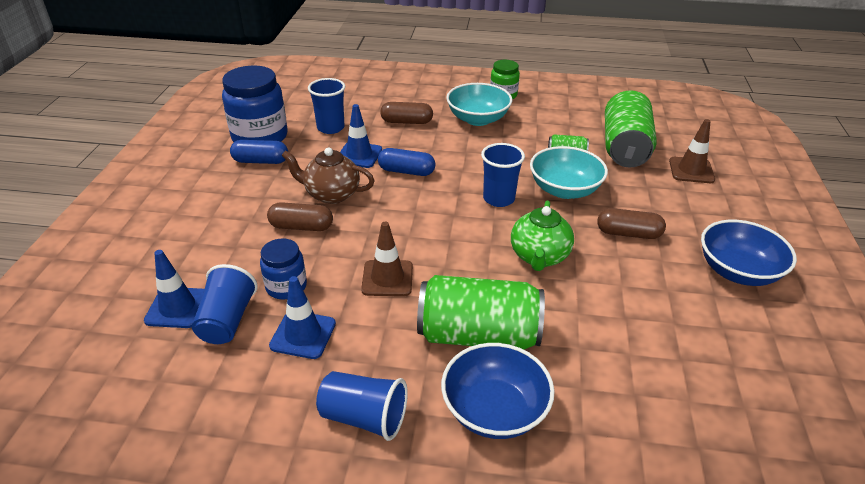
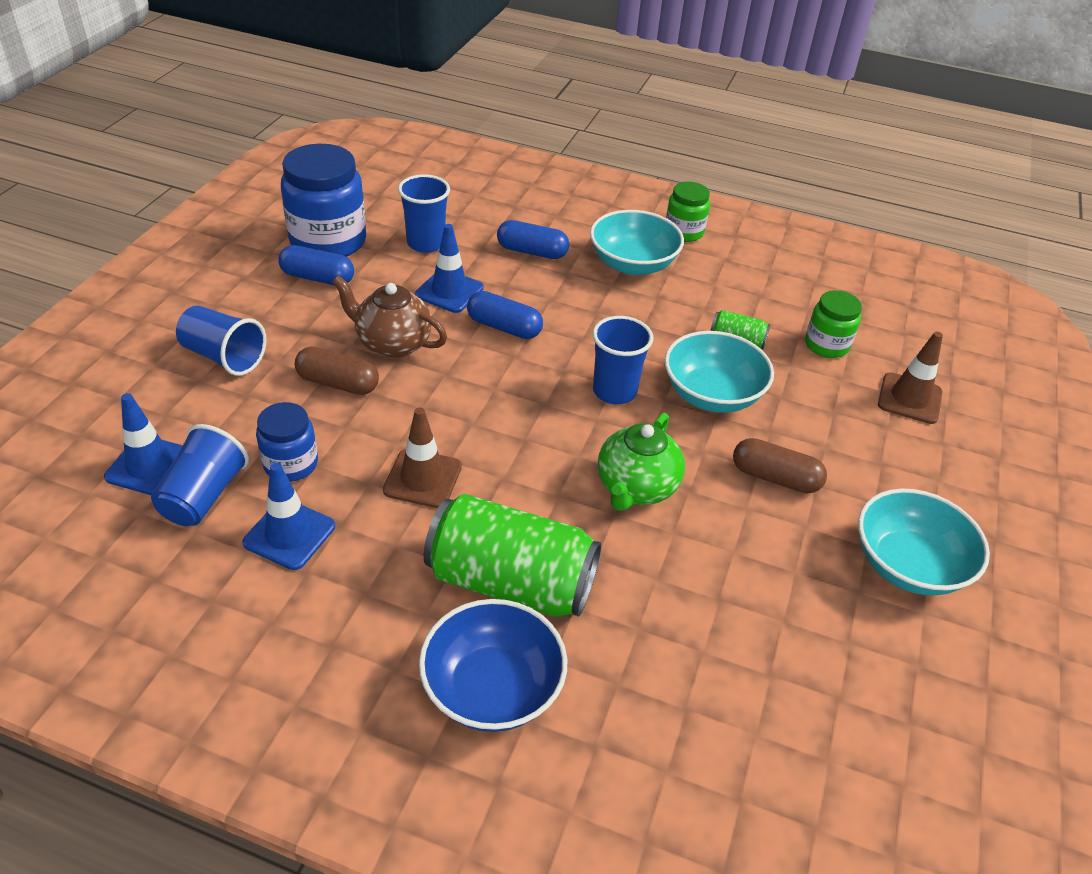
camera: 10 degrees right, 5 degrees up
blue cup [316,371,408,441] -> blue cup moved to [176,305,267,376]
brown capsule [380,102,433,124] -> blue capsule [497,220,569,259]
green can [605,90,657,168] -> green jar [805,290,862,358]
blue bowl [701,220,797,286] -> turquoise bowl [858,488,990,595]

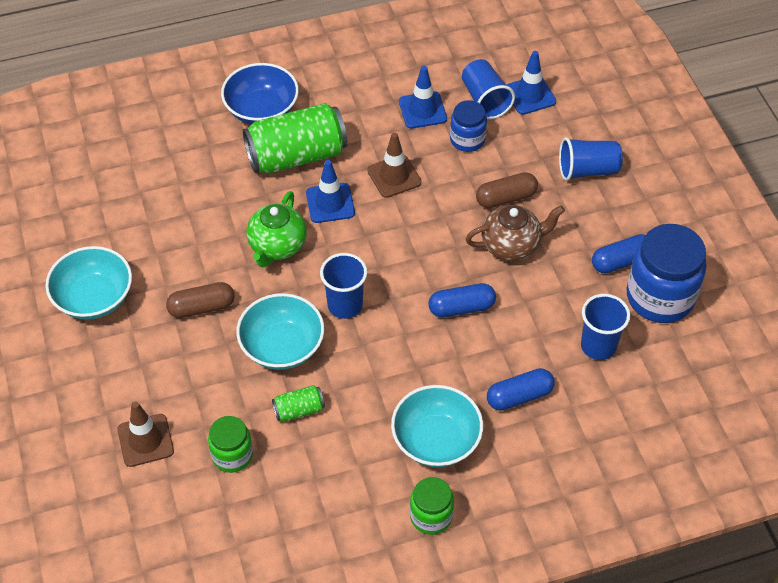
camera: 145 degrees right, 10 degrees up
blue traffic cone [415,224,484,313] -> blue traffic cone moved to [306,160,355,223]
green teapot [598,413,685,511] -> green teapot turned 150 degrees counterclockwise [247,191,307,267]

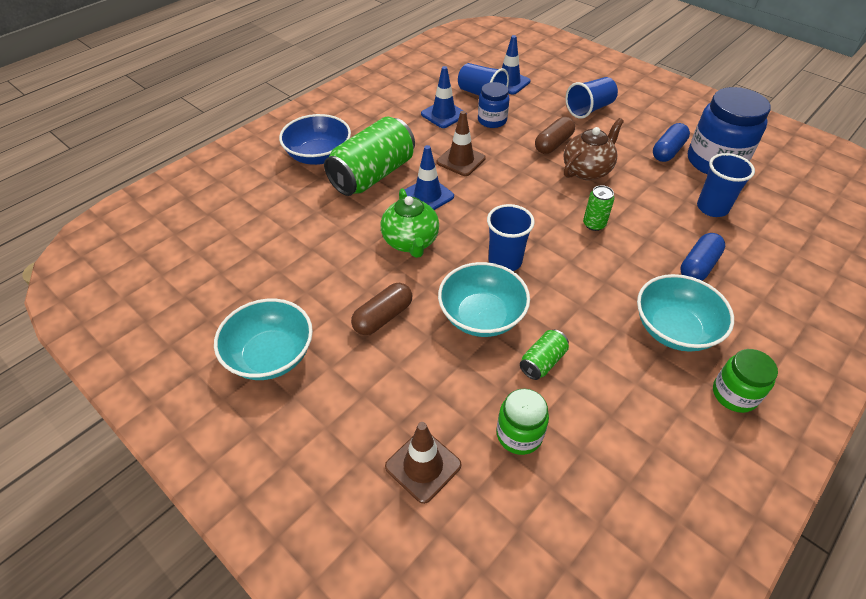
camera: 30 degrees left, 5 degrees down
blue capsule [428,283,496,317] -> green can [583,185,615,231]

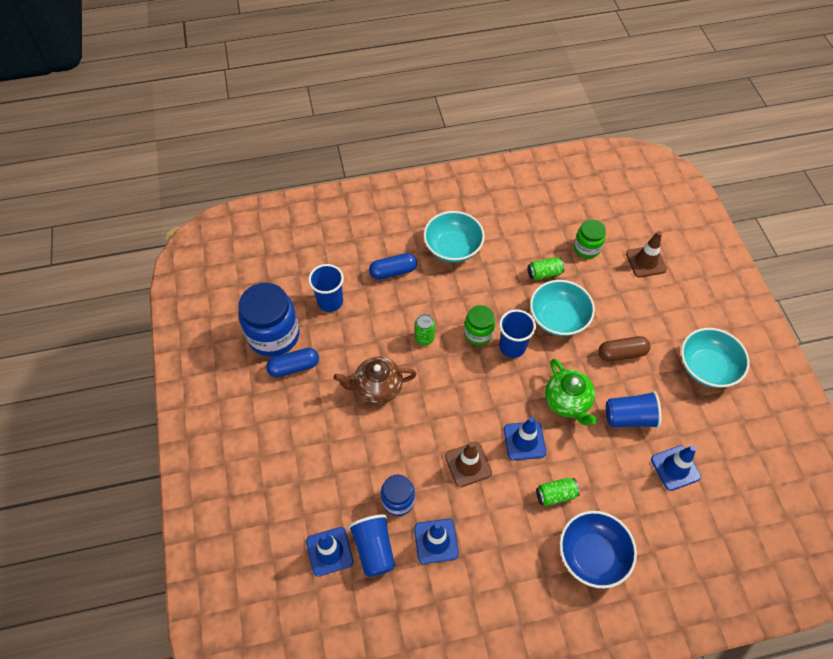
camera: 145 degrees left, 10 degrees up
green can [324,117,415,196] -> green can [536,478,580,507], size x0.45
green teapot [380,188,439,258] -> green teapot turned 135 degrees clockwise [545,359,597,425]
brown capsule [535,117,575,154] -> none
blue cup [566,77,618,119] -> blue cup moved to [606,391,661,429]
green jar [713,349,778,413] -> green jar moved to [464,305,495,345]
none -> blue traffic cone [651,446,701,491]

